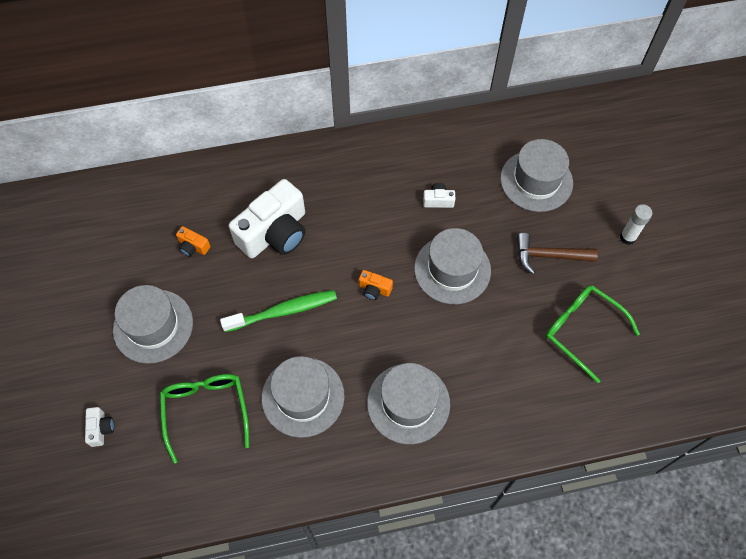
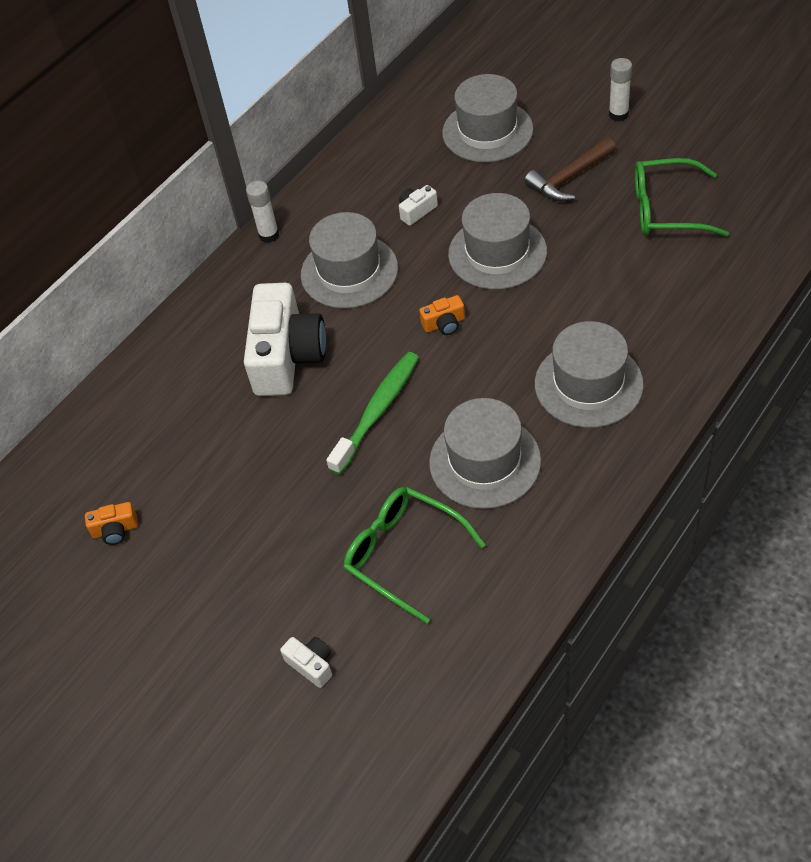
camera: 35 degrees left, 10 degrees down
grey hat [113,285,193,364] -> grey hat moved to [301,212,398,309]
orange camera [176,226,211,257] -> orange camera moved to [85,502,138,545]
none -> white glue stick [246,181,279,243]

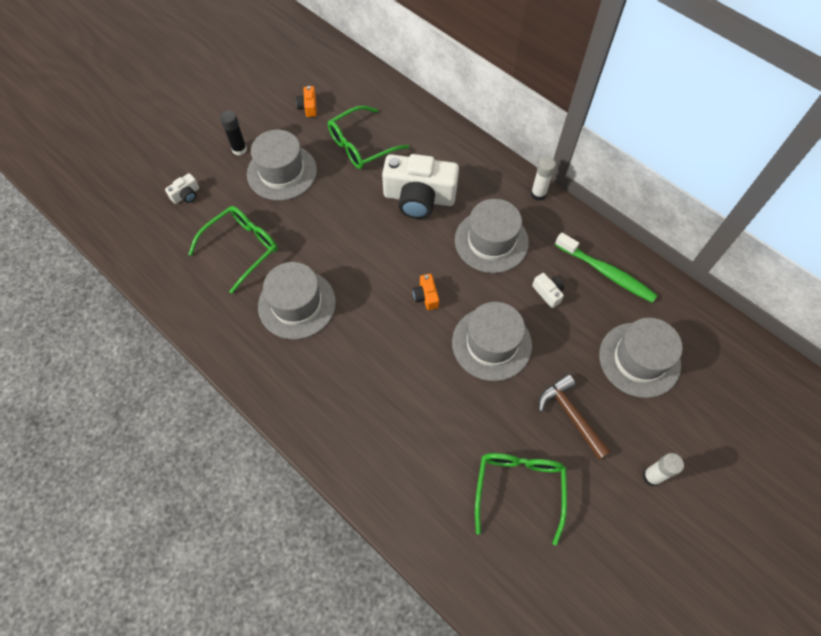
camera: 90 degrees right, 10 degrees up
green toothbrush [326,352,419,475] -> green toothbrush moved to [555,232,658,303]
grey hat [535,321,644,428] -> grey hat moved to [247,130,317,201]
none -> black glue stick [220,111,247,155]
none -> green glasses [328,105,409,169]

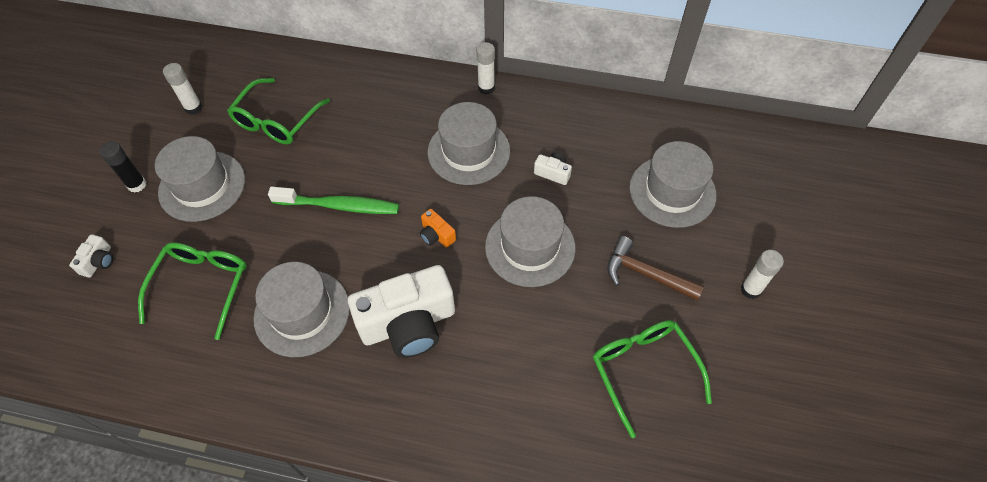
camera: 30 degrees left, 5 degrees down
orange camera [296,86,317,117] -> white glue stick [163,63,202,115]
white camera [382,154,459,219] -> white camera moved to [348,265,455,358]
green toothbrush [555,232,658,303] -> green toothbrush moved to [268,187,399,214]

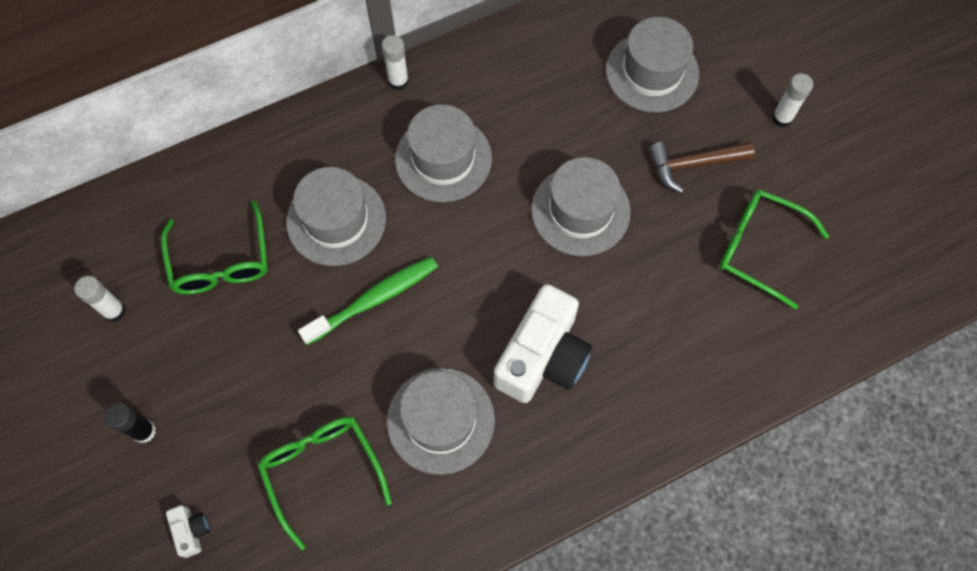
camera: 40 degrees left, 10 degrees up
grey hat [155,136,245,222] -> grey hat moved to [286,167,386,266]
orange camera [420,209,456,248] -> none
white camera [534,152,572,185] -> none

